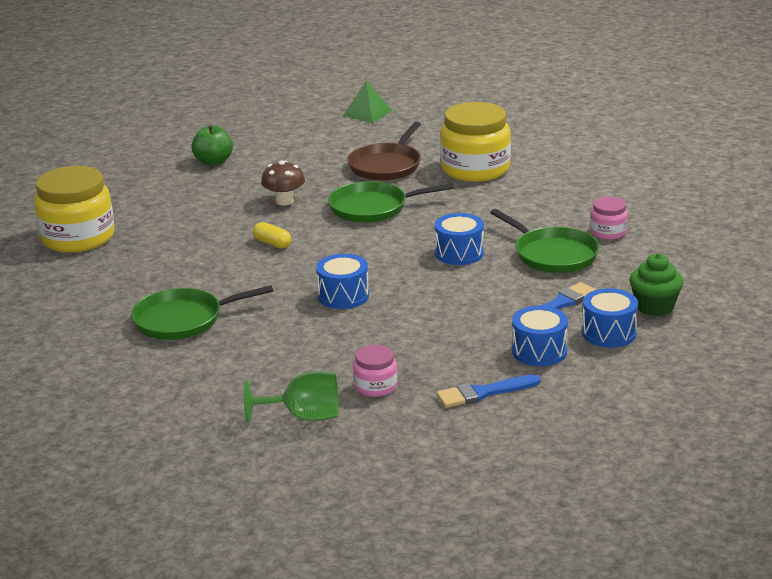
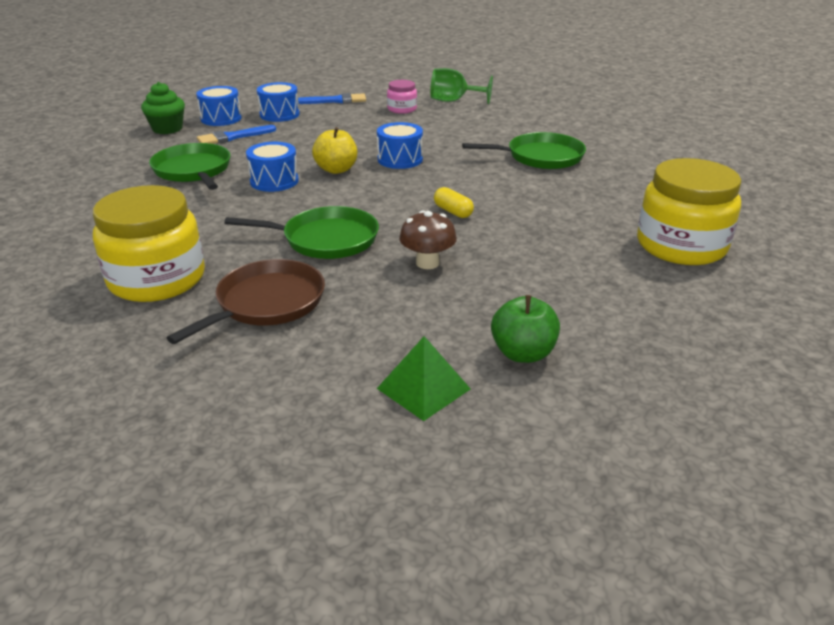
camera: 170 degrees left, 5 degrees up
green pyramid [343,80,392,123] -> green pyramid moved to [377,336,471,421]
pink jar [590,197,628,240] -> none
none -> yellow apple [312,127,357,174]

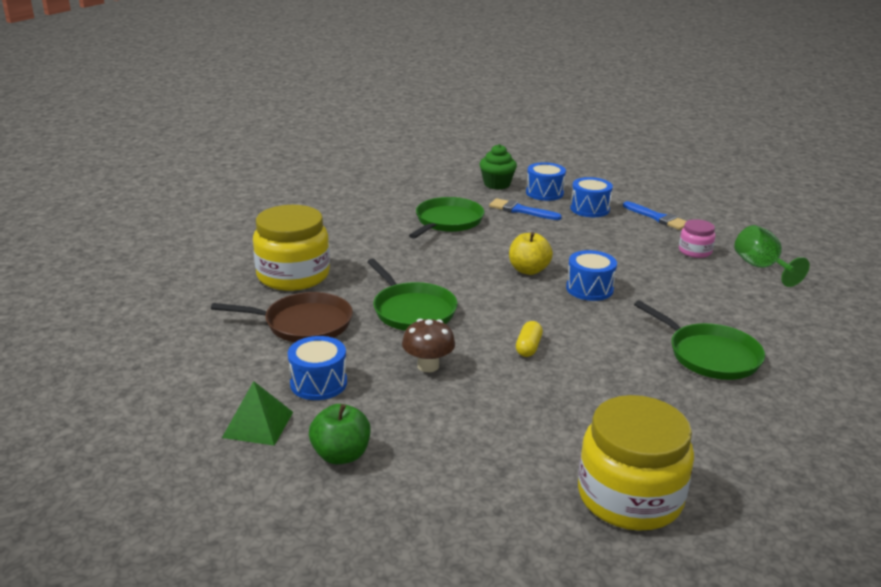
camera: 55 degrees right, 5 degrees down
blue drum [246,142,299,192] -> blue drum moved to [288,336,347,400]

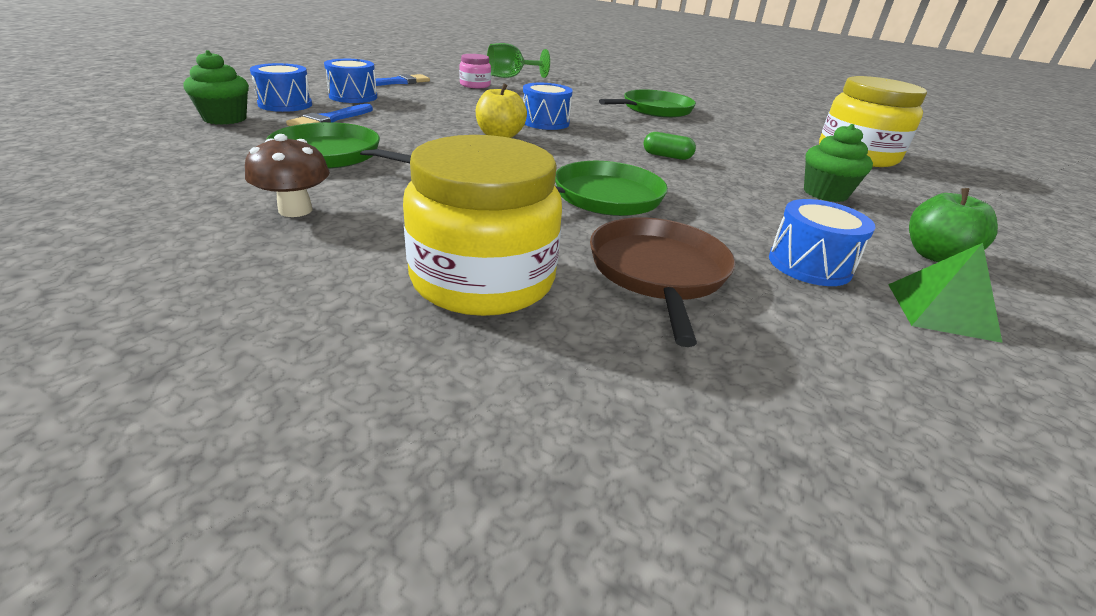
camera: 90 degrees left, 5 degrees up
brown mushroom [402,319,455,372] -> brown mushroom moved to [245,134,330,217]
yellow capsule [516,321,543,357] -> green capsule [643,132,696,160]
none -> green cupcake [804,124,873,202]

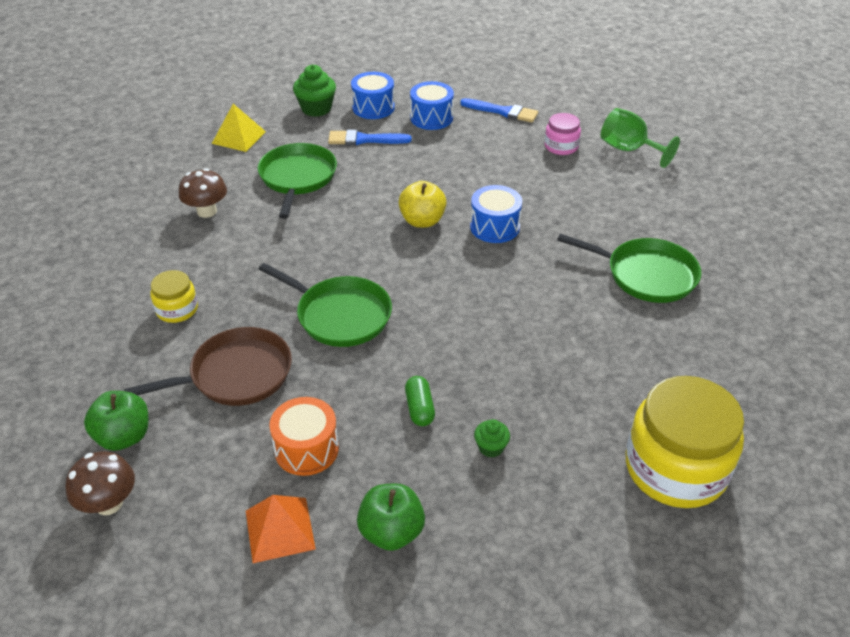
camera: 65 degrees right, 10 degrees up
yellow jar [403,135,562,316] -> yellow jar [150,270,198,323], size x0.49
green capsule [643,132,696,160] -> green capsule moved to [405,376,435,426]
blue drum [769,199,876,286] -> orange drum [269,397,339,476]
green cupcake [804,124,873,202] -> green cupcake [474,419,510,458], size x0.56
green pyramid [888,243,1003,343] -> orange pyramid [246,495,316,563]
none -> brown mushroom [66,452,135,515]
none -> green apple [84,391,148,451]
none -> yellow pyramid [212,104,266,152]

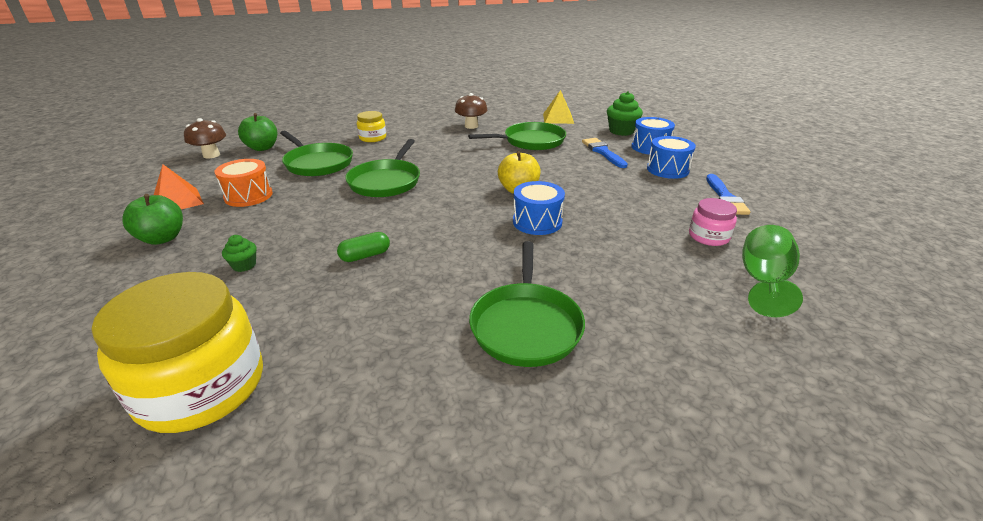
camera: 70 degrees right, 10 degrees down
brown pan [124,327,292,406] -> green pan [280,131,353,176]
green capsule [405,376,435,426] -> green capsule moved to [337,232,390,262]

